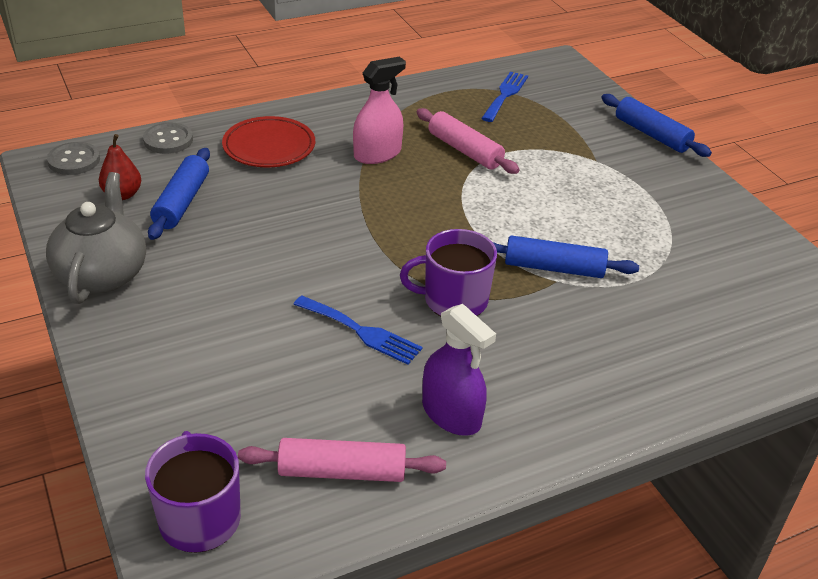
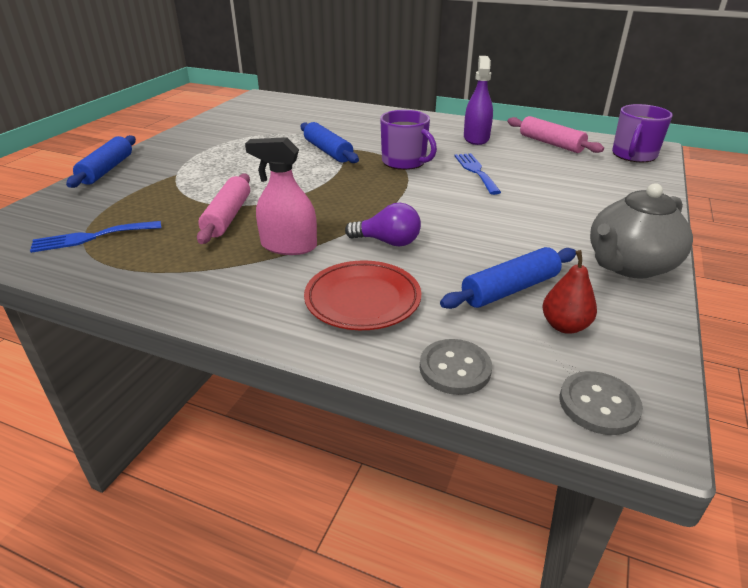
camera: 130 degrees left, 5 degrees down
none -> purple light bulb [345,203,421,247]

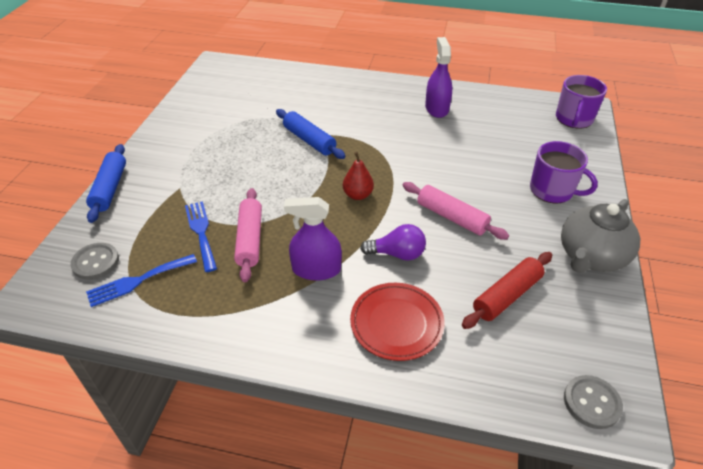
camera: 10 degrees left, 10 degrees up
pink spray bottle [245,137,317,255] -> purple spray bottle [284,197,342,280]
purple mug [380,110,437,170] -> purple mug moved to [530,141,598,203]
grey button [420,339,492,395] -> grey button moved to [70,243,119,280]
blue rolling pin [440,247,576,309] -> red rolling pin [462,252,552,329]
blue fork [454,153,501,195] -> blue fork moved to [185,201,217,272]
pink rolling pin [507,116,604,153] -> pink rolling pin moved to [403,182,509,240]
red pear [542,250,597,334] -> red pear moved to [343,152,374,200]

